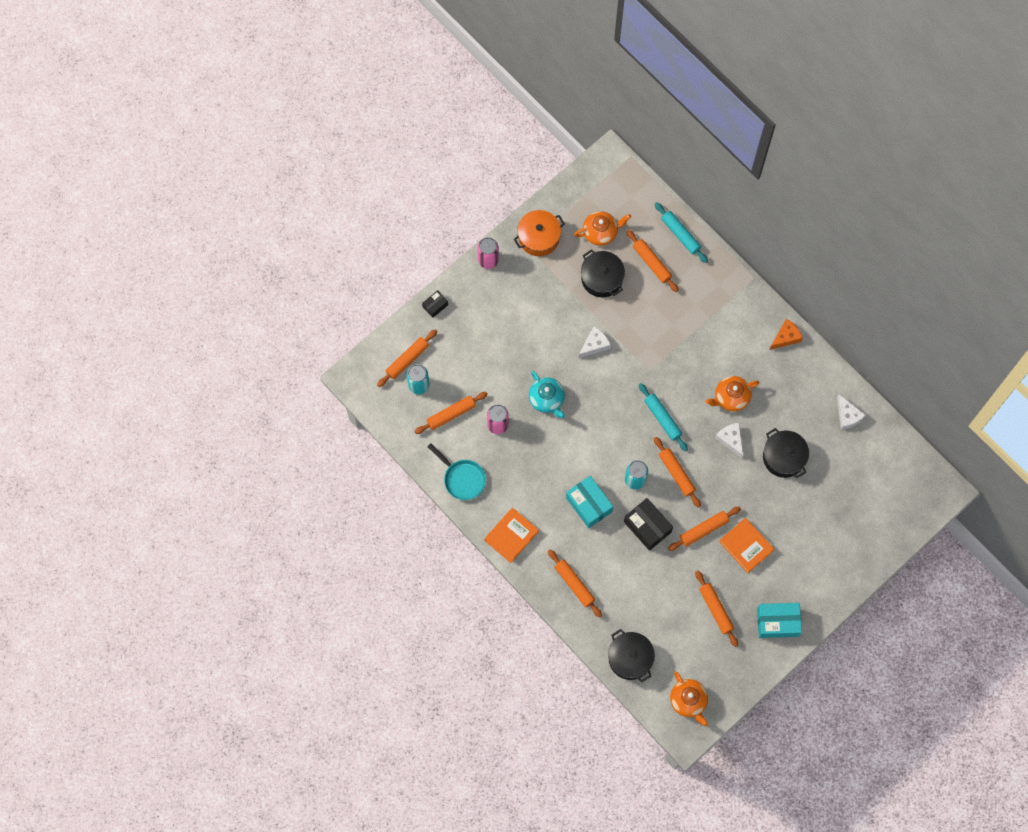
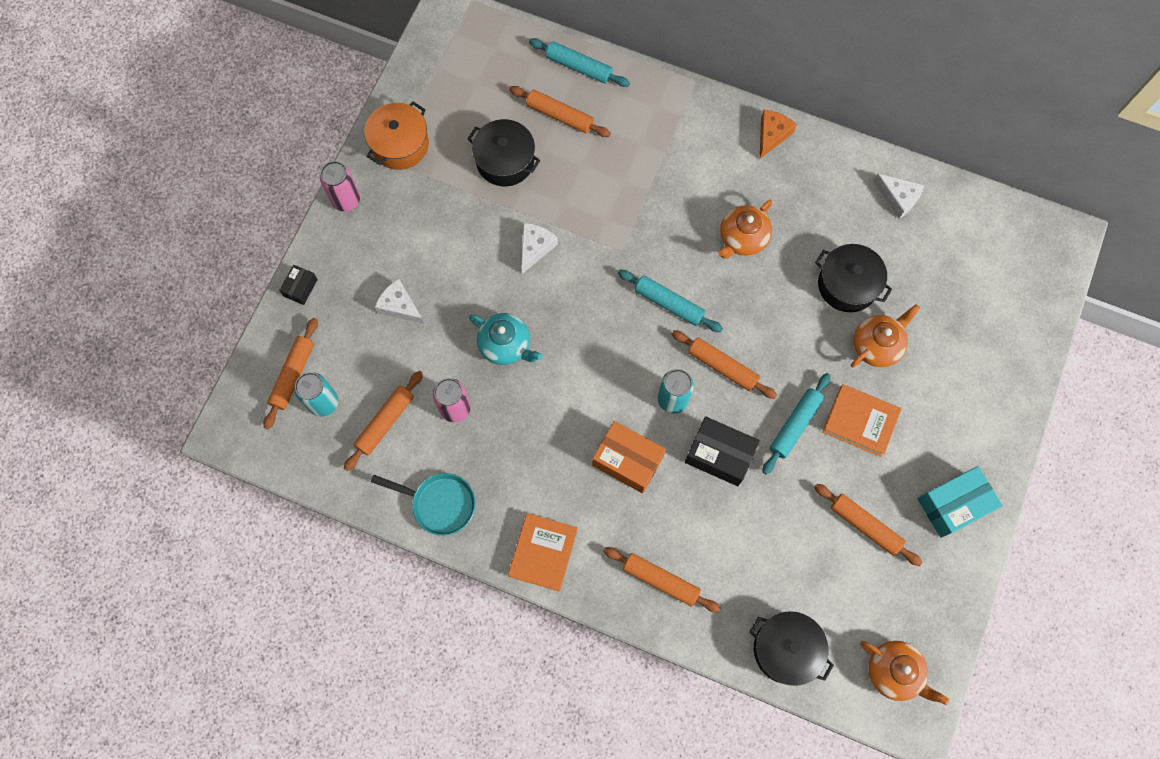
camera: 25 degrees left, 0 degrees up
turquoise box [566,476,613,528] -> orange box [592,421,666,493]
orange teapot [574,211,631,246] -> orange teapot moved to [851,304,920,368]
orange rolling pin [668,507,741,551] -> turquoise rolling pin [762,373,831,474]
white cheese [715,423,743,458] -> white cheese moved to [375,279,424,324]

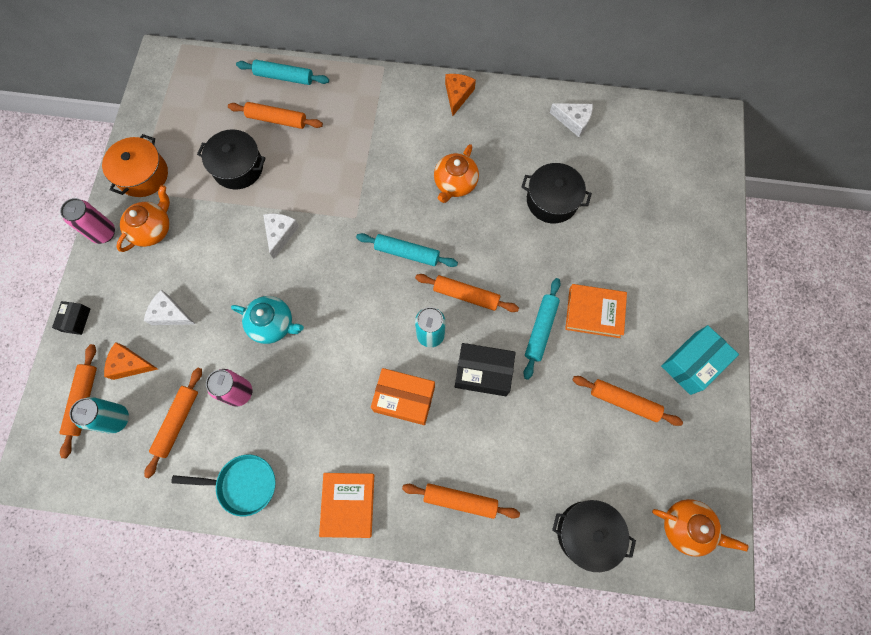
camera: 15 degrees left, 0 degrees up
orange teapot [851,304,920,368] -> orange teapot moved to [116,185,170,252]
none -> orange cheese [104,342,158,380]

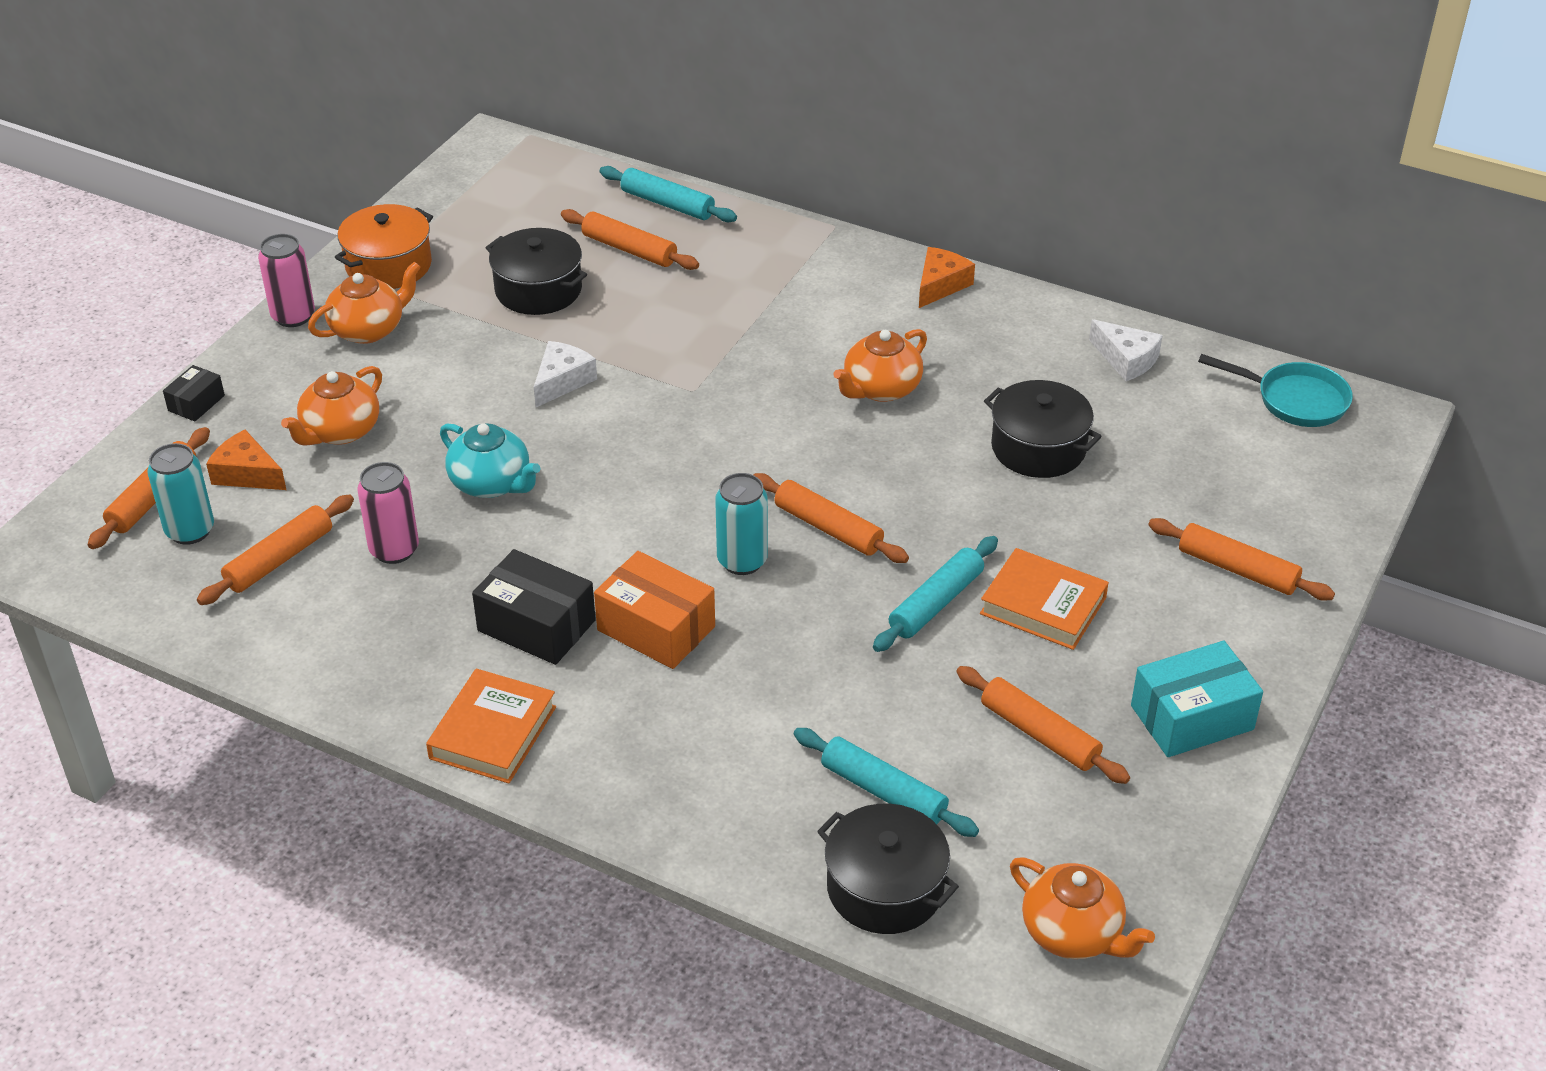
camera: 20 degrees right, 30 degrees down
white cheese [144,290,195,325] -> orange teapot [281,366,382,446]
turquoise pan [171,455,276,516] -> turquoise pan moved to [1198,354,1353,427]
turquoise rolling pin [356,233,458,267] -> turquoise rolling pin moved to [794,728,979,837]
orange rolling pin [402,483,520,519] -> orange rolling pin moved to [1148,518,1335,601]
black box [455,343,516,396] -> black box moved to [472,549,596,665]

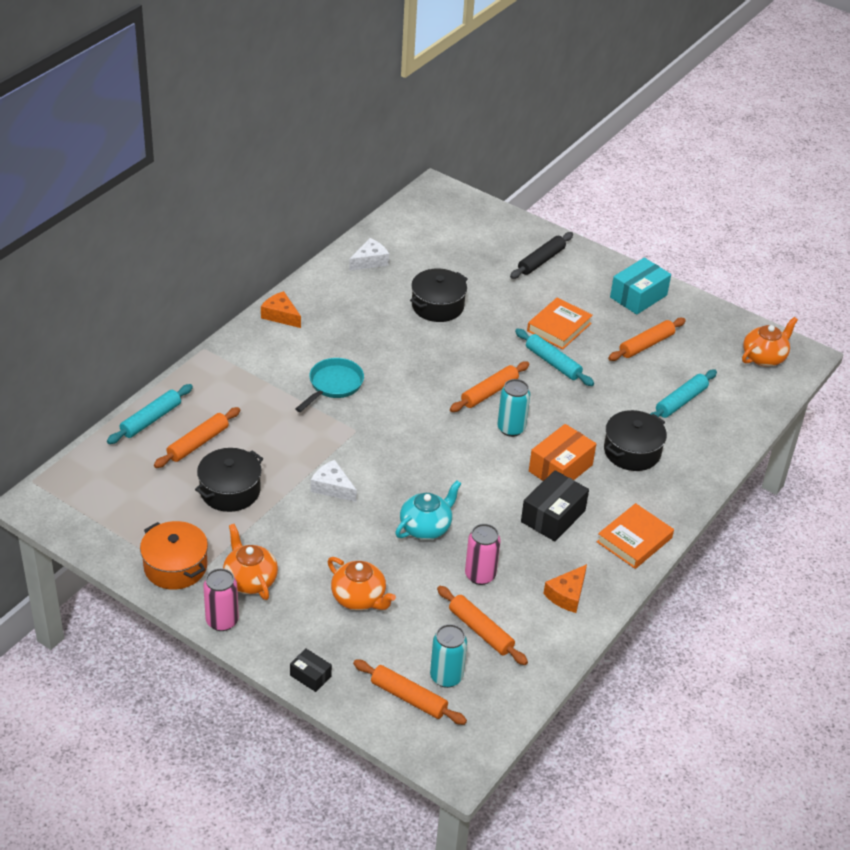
camera: 85 degrees left, 0 degrees up
orange cheese [206,430,286,490] -> orange cheese moved to [544,564,587,613]
orange book [426,669,556,783] -> orange book turned 75 degrees counterclockwise [597,503,674,569]
black pot [817,804,959,934] -> black pot moved to [604,410,667,471]
orange teapot [833,329,927,402] -> none
turquoise box [1131,641,1263,757] -> turquoise box turned 60 degrees clockwise [610,258,671,314]
orange rolling pin [1148,518,1335,601] -> black rolling pin [510,232,573,279]
turquoise pan [1198,354,1353,427] -> turquoise pan moved to [296,358,364,412]

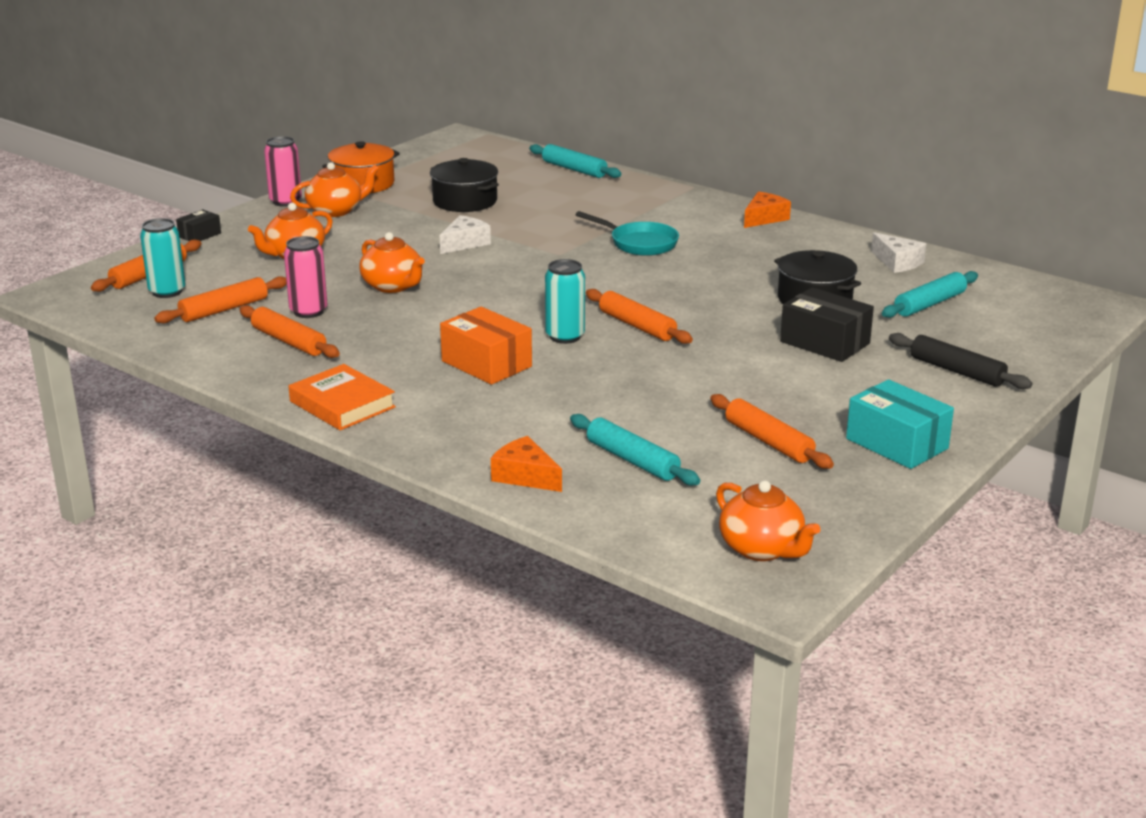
camera: 95 degrees right, 15 degrees down
orange rolling pin [154,407,240,468] -> orange rolling pin moved to [239,305,340,358]
turquoise teapot [395,480,461,540] -> orange teapot [359,232,425,293]
turquoise rolling pin [515,329,594,386] -> turquoise rolling pin moved to [882,271,978,318]
black box [521,470,589,541] -> black box moved to [780,287,874,362]
orange book [527,297,593,349] -> none
orange cheese [544,564,587,613] -> orange cheese moved to [491,436,562,492]
black pot [604,410,667,471] -> none

